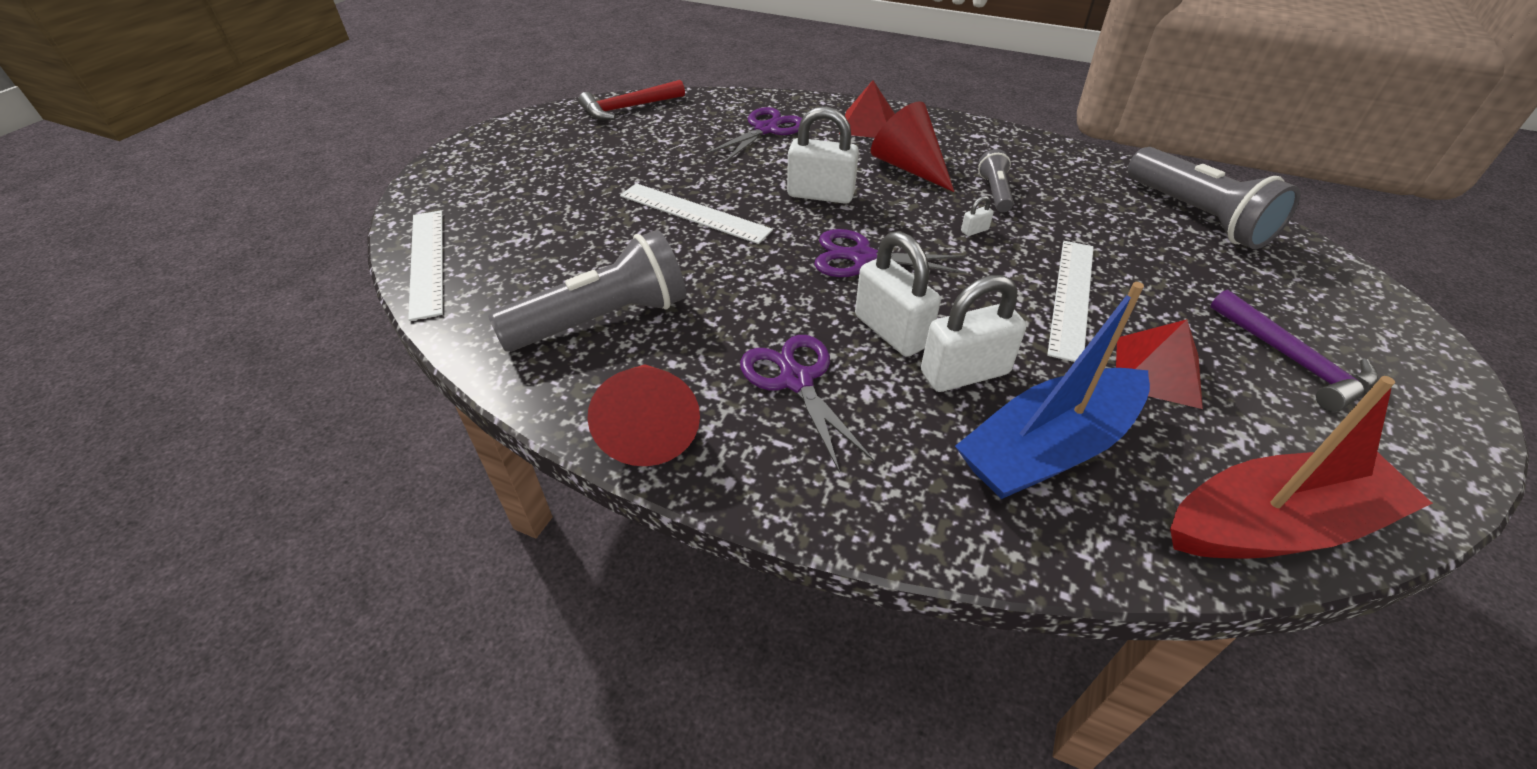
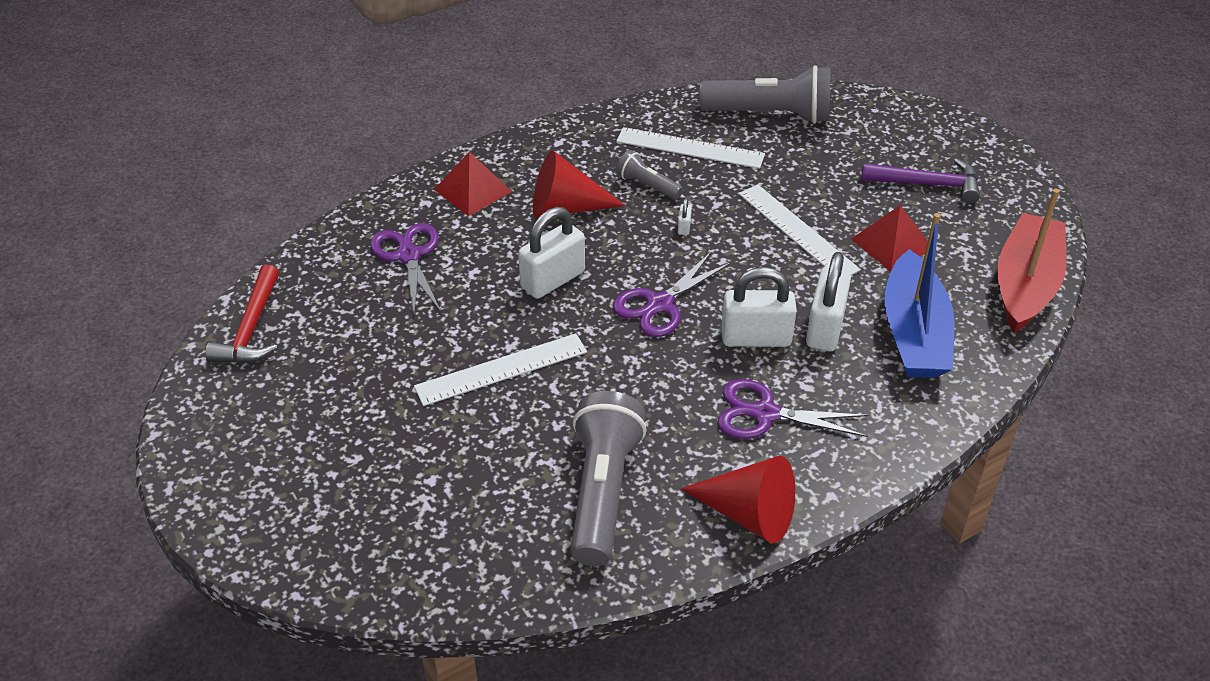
camera: 55 degrees left, 0 degrees up
white ruler [408,210,443,321] -> white ruler moved to [617,127,765,169]

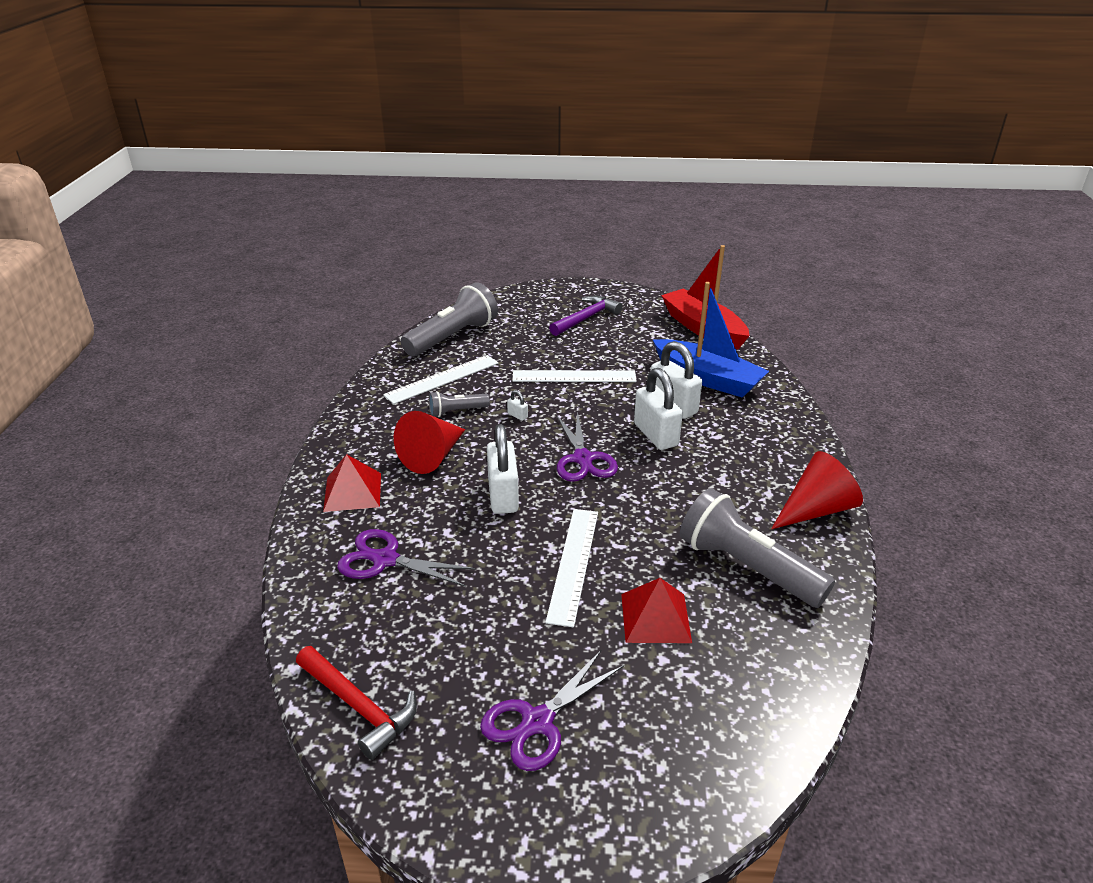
camera: 55 degrees left, 10 degrees down
purple scissors [718,379,868,439] -> purple scissors moved to [480,649,624,771]
white padlock [721,267,797,347] -> white padlock turned 60 degrees counterclockwise [634,368,683,450]
red pyramid [851,205,928,271] -> red pyramid moved to [621,578,692,643]

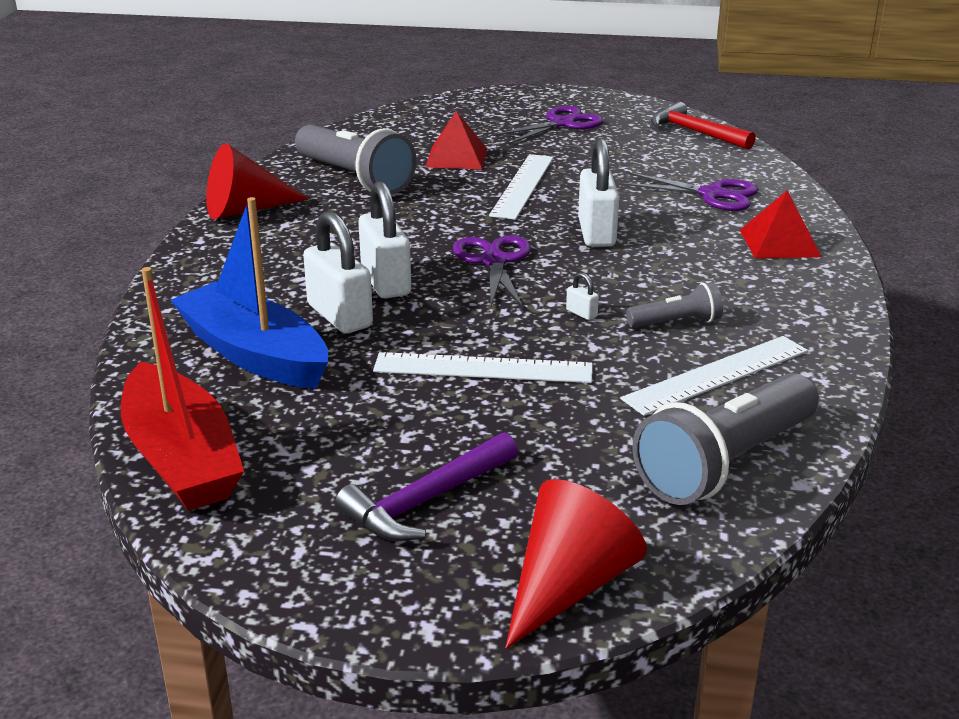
camera: 175 degrees left, 5 degrees down
red cone [394,411,465,474] -> red cone moved to [505,479,647,649]

